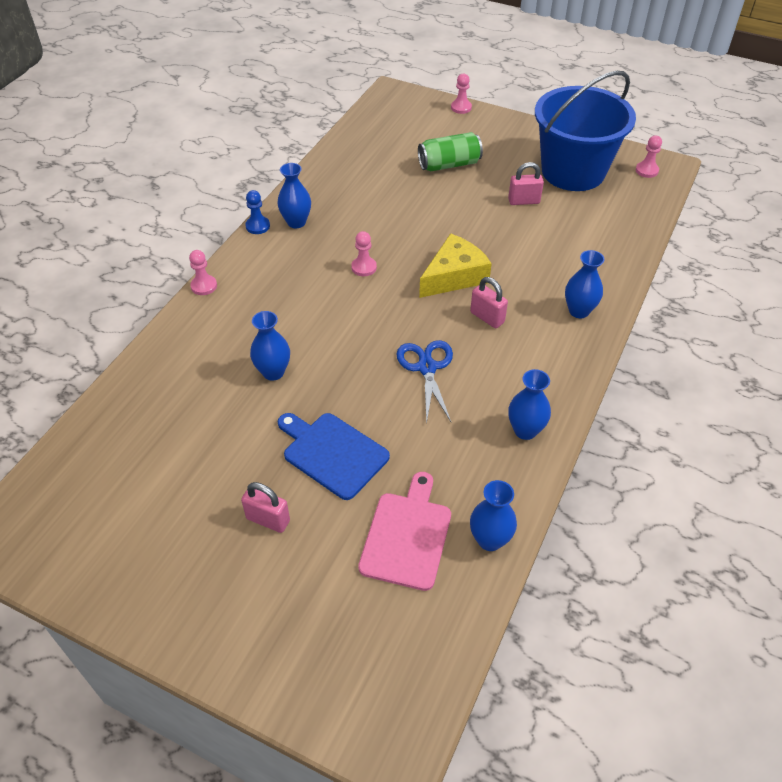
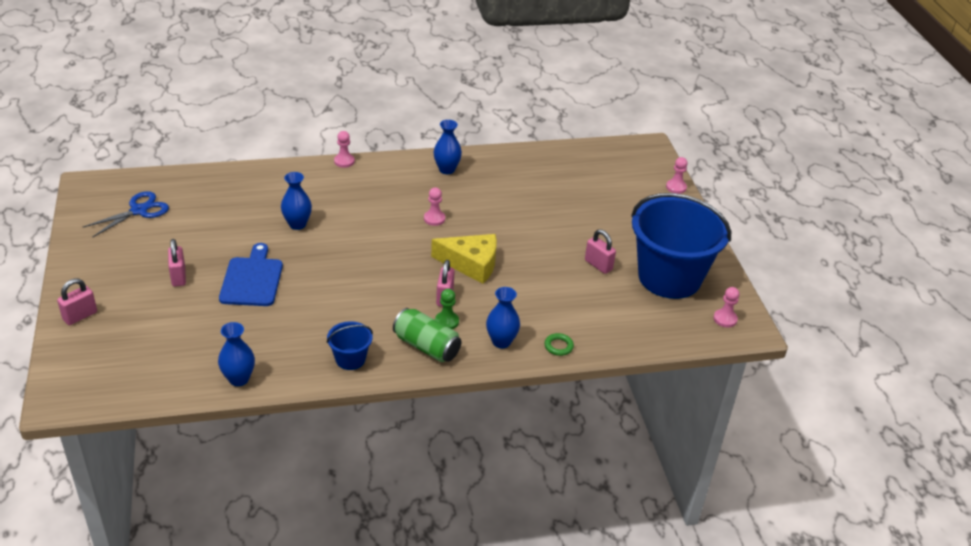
camera: 50 degrees right, 10 degrees down
blue pawn [245,190,270,234] -> none
pink cutting board [358,472,451,591] -> none
blue scissors [396,340,453,424] -> blue scissors moved to [83,191,169,237]
green can [418,132,483,171] -> green can moved to [393,308,461,362]
blue vase [508,369,551,440] -> blue bucket [327,321,373,370]
none -> pink padlock [57,278,97,325]
none -> green pawn [435,289,459,329]
none -> green ring [544,333,574,356]

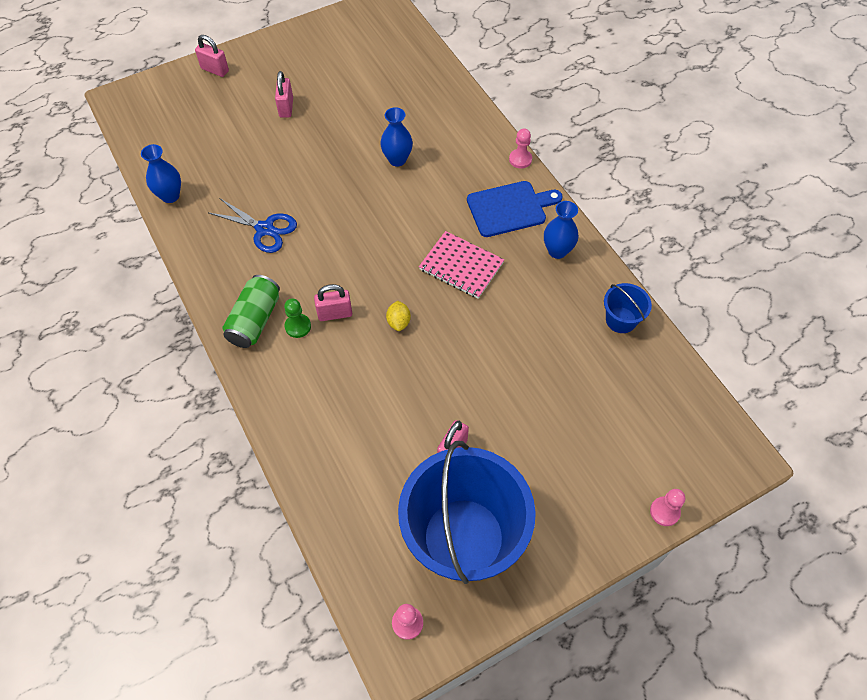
camera: 75 degrees right, 20 degrees up
blue scissors [83,191,169,237] -> blue scissors moved to [209,198,297,253]
pink padlock [168,239,186,286] -> pink padlock turned 60 degrees counterclockwise [275,71,293,118]
blue cutting board [219,243,283,306] -> blue cutting board moved to [467,181,563,237]
blue bucket [327,321,373,370] -> blue bucket moved to [604,283,652,333]
pink pawn [424,187,445,226] -> pink notebook [419,231,504,299]
yellow cheese [431,234,497,284] -> yellow lemon [386,301,411,331]
blue vase [486,287,520,349] -> none
green ring [544,333,574,356] -> none

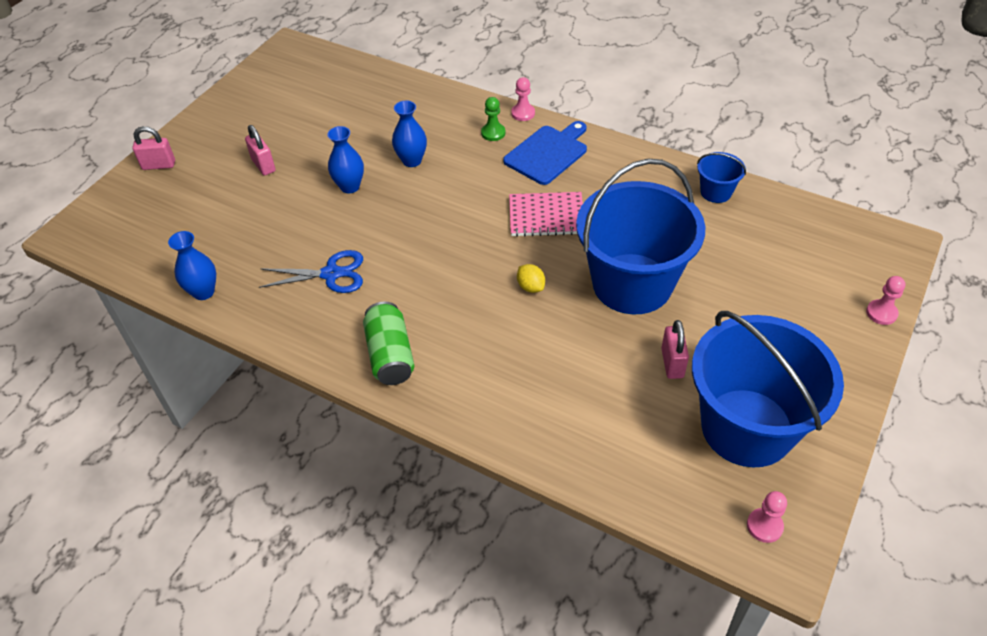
camera: 30 degrees left, 10 degrees down
green pawn [284,298,311,338] -> green pawn moved to [481,97,505,141]
pink padlock [314,284,352,321] -> none
blue vase [544,201,579,259] -> blue vase moved to [327,126,364,193]
none -> blue bucket [576,159,705,314]

